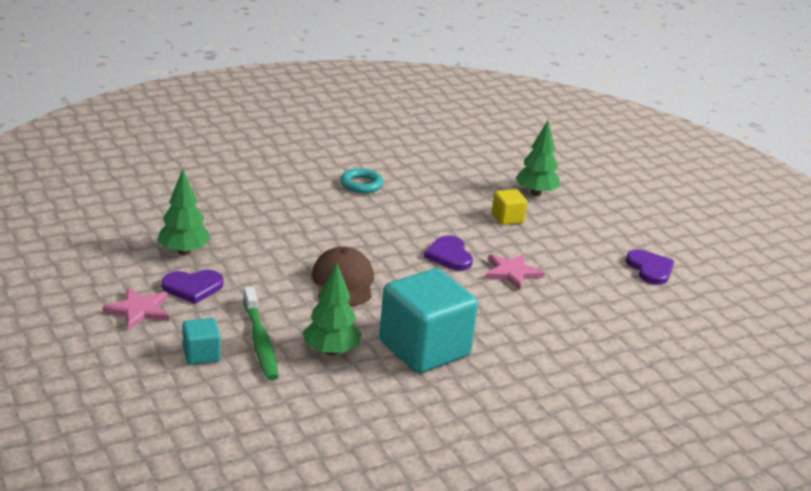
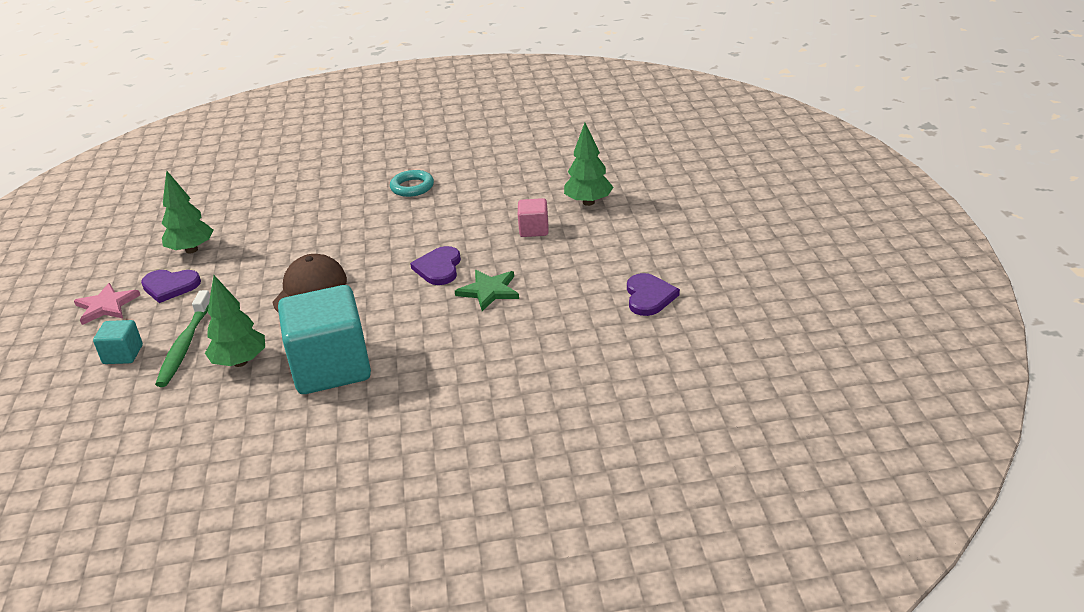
camera: 25 degrees right, 5 degrees up
pink star [485,254,544,290] -> green star [455,270,519,311]
yellow cube [492,189,528,225] -> pink cube [518,198,548,237]

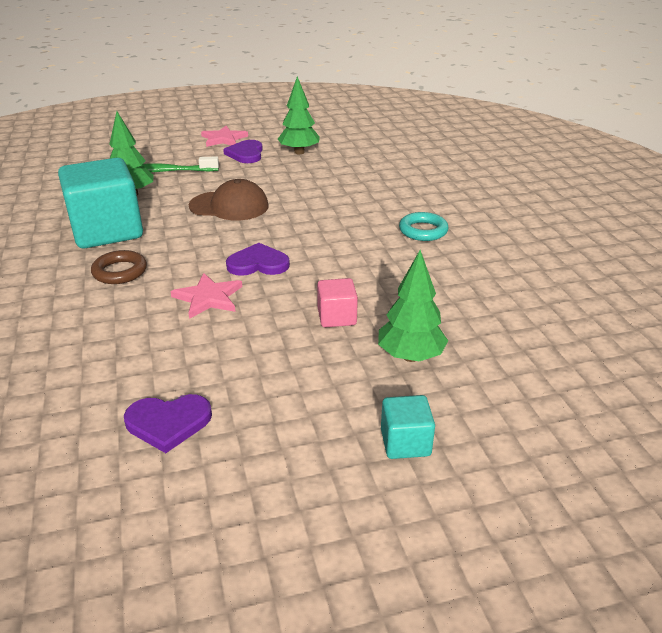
camera: 80 degrees right, 0 degrees up
turquoise cube [93,320,143,364] -> turquoise cube moved to [381,395,435,459]
green star [455,270,519,311] -> pink star [170,273,242,319]
none -> brown ring [91,250,147,284]

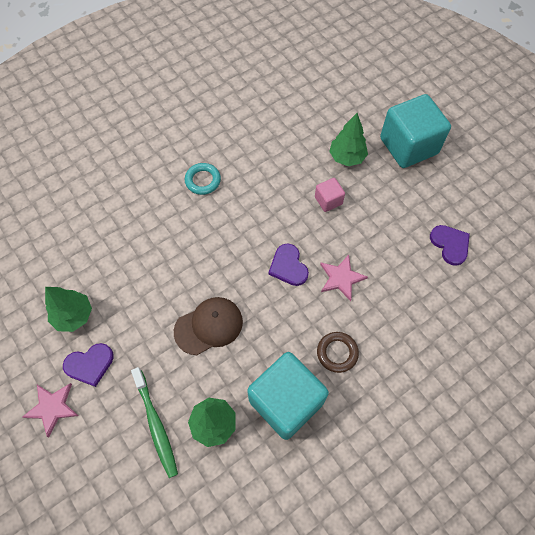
camera: 110 degrees left, 30 degrees up
brown cap [189,179,269,220] -> brown cap turned 75 degrees clockwise [174,297,243,355]
turquoise cube [381,395,435,459] -> turquoise cube [380,94,451,168], size x2.17

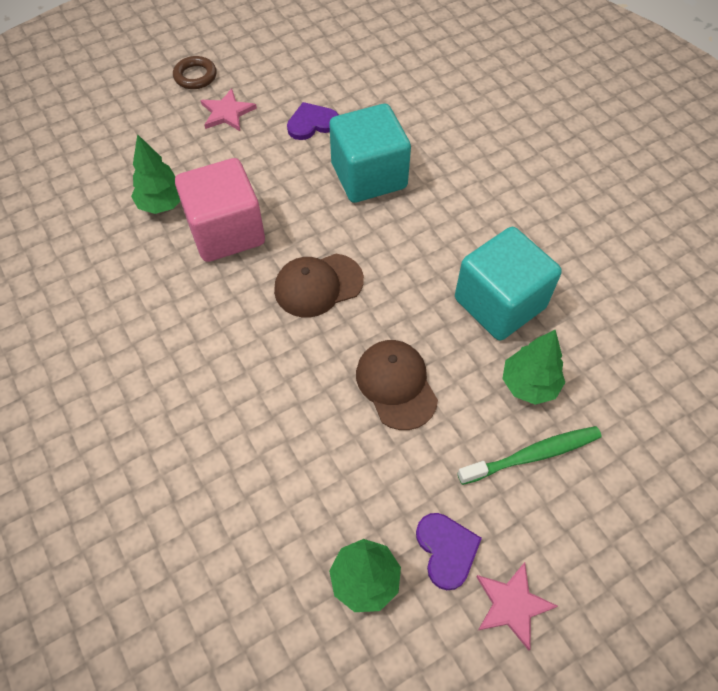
camera: 85 degrees left, 5 degrees down
turquoise ring [185,163,221,195] -> none
purple heart [268,244,309,286] -> brown cap [274,254,364,317]
pink cube [315,178,345,212] -> pink cube [175,158,265,262], size x2.17
brown ring [317,332,359,373] -> brown ring moved to [173,56,217,89]
pink star [320,255,368,301] -> pink star moved to [201,88,257,131]
turquoise cube [380,94,451,168] -> turquoise cube moved to [329,104,411,203]

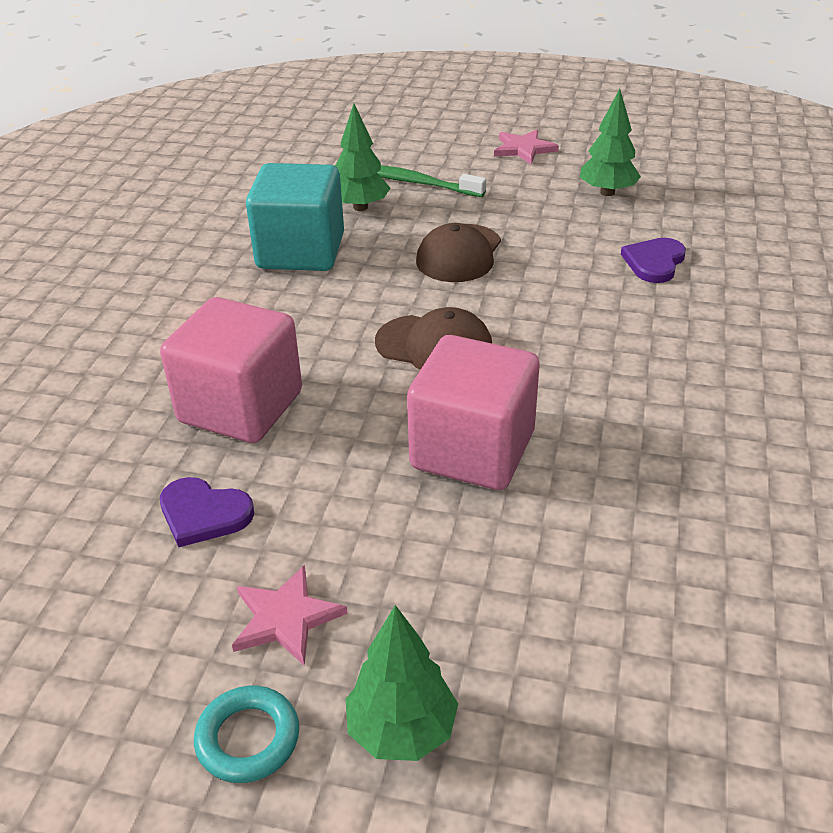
camera: 135 degrees left, 20 degrees down
green tree [131,134,180,214] -> green tree moved to [346,605,458,761]
brown ring [173,56,217,89] -> turquoise ring [194,686,299,783]
turquoise cube [329,104,411,203] -> pink cube [160,297,302,443]
purple heart [416,513,482,590] -> purple heart moved to [621,238,686,283]

